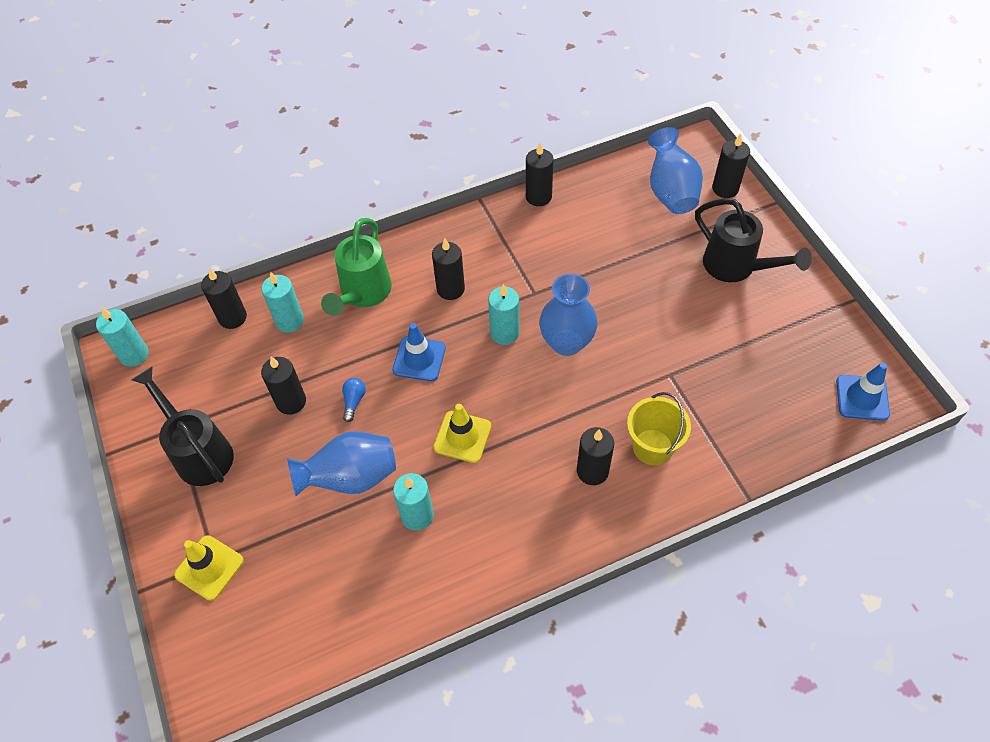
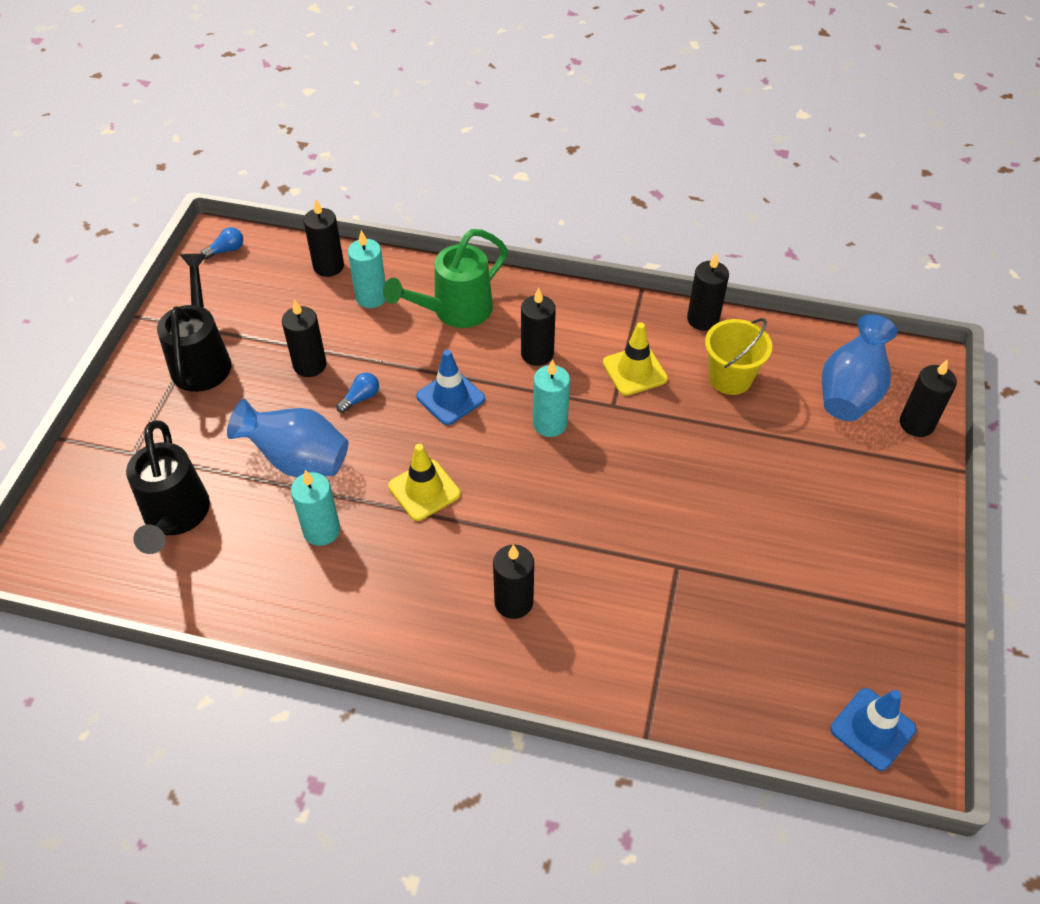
camera: 35 degrees right, 5 degrees down
turquoise candle [96,307,148,367] -> blue light bulb [201,227,243,259]
yellow traffic cone [174,535,244,601] -> yellow traffic cone moved to [603,322,668,396]
blue vase [539,273,597,356] -> none
yellow bucket [627,392,691,465] -> yellow bucket moved to [705,318,772,395]
black watering can [695,198,812,282] -> black watering can moved to [126,420,210,554]

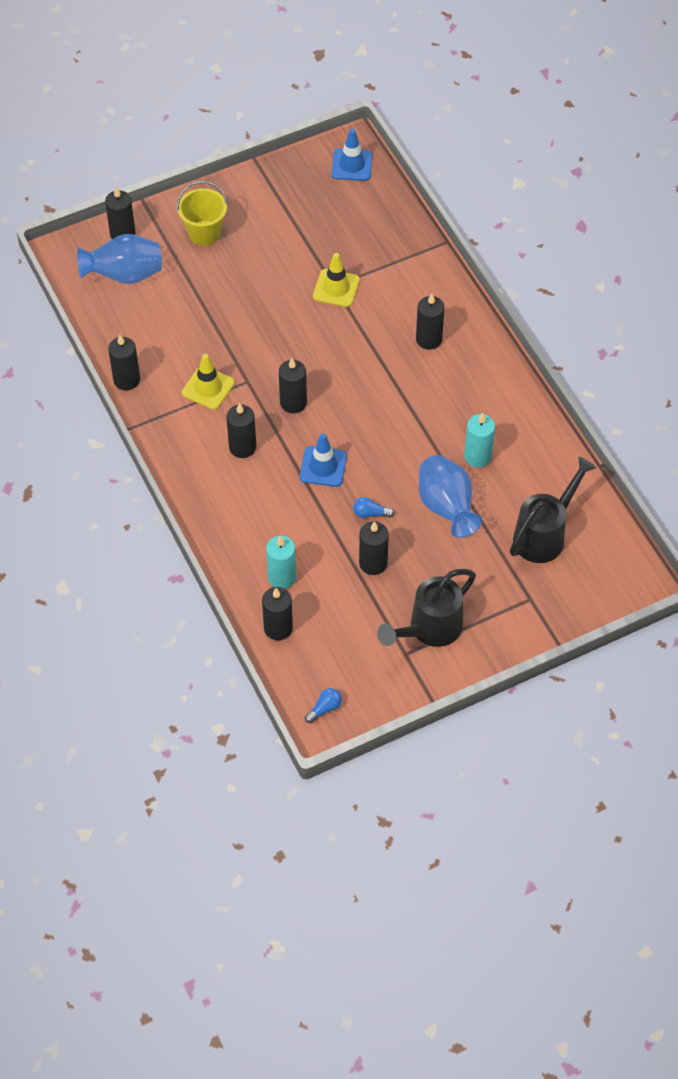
camera: 130 degrees left, 5 degrees up
blue light bulb [201,227,243,259] -> blue light bulb turned 120 degrees clockwise [305,688,342,723]
green watering can [383,229,508,328] -> none
yellow traffic cone [388,444,461,521] -> yellow traffic cone moved to [313,253,360,307]
turquoise candle [533,359,570,437] -> black candle [279,358,307,413]
yellow bucket [705,318,772,395] -> yellow bucket moved to [177,181,228,246]

